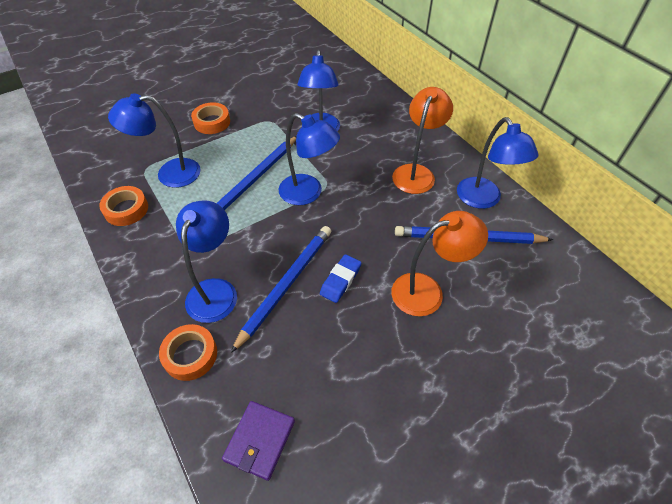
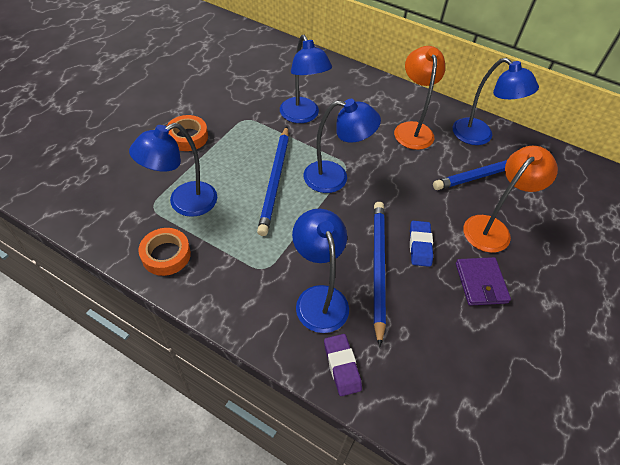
camera: 30 degrees left, 0 degrees up
orange tape [159,324,217,381] -> purple eraser [324,334,362,396]
purple wallet [222,401,295,481] -> purple wallet moved to [456,257,511,306]

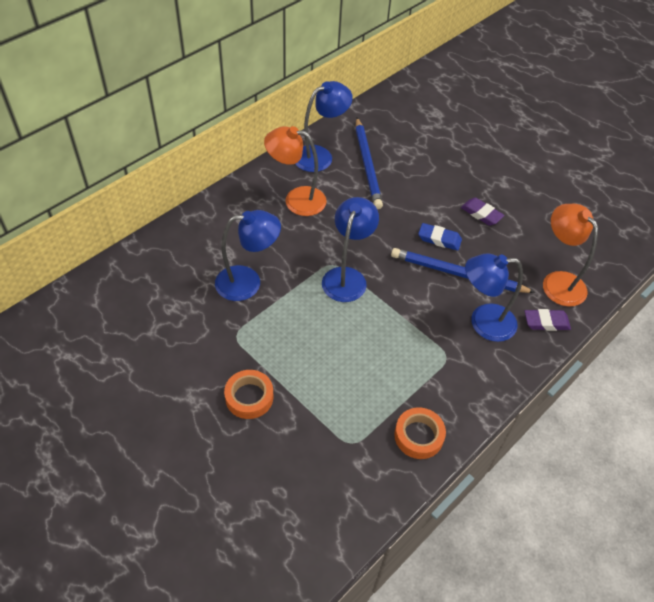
camera: 75 degrees left, 0 degrees up
blue lamp [129,123,217,217] -> none
blue pencil [257,126,289,236] -> none
purple wallet [456,257,511,306] -> purple eraser [461,198,505,226]
orange lamp [463,146,558,253] -> orange lamp moved to [543,204,598,307]

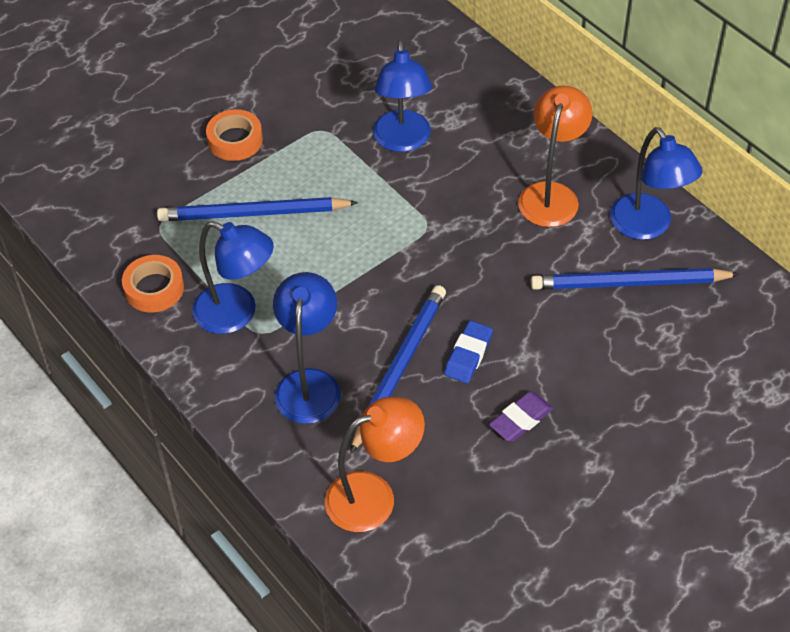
camera: 100 degrees right, 0 degrees up
blue lamp [322,197,379,302] -> blue lamp moved to [192,221,274,334]
purple eraser [524,309,571,331] -> none
none -> blue pencil [157,197,358,221]

